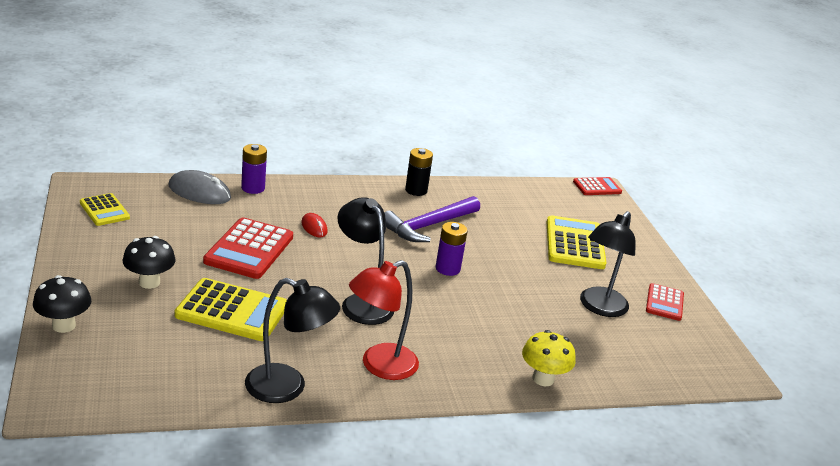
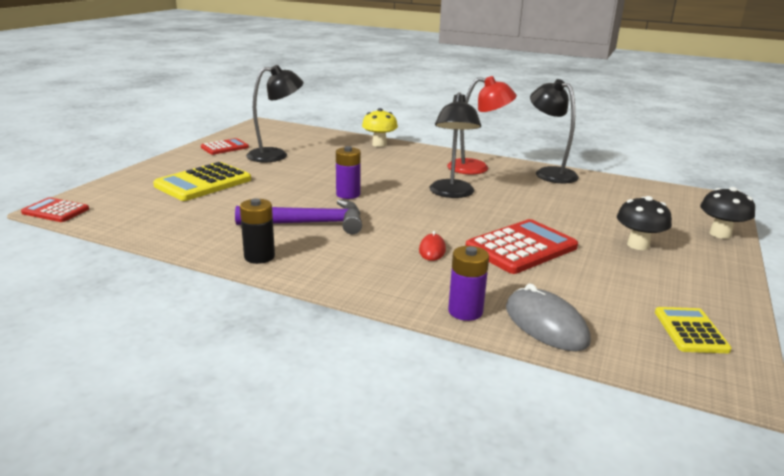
camera: 140 degrees left, 5 degrees down
yellow calculator [175,278,287,341] -> none

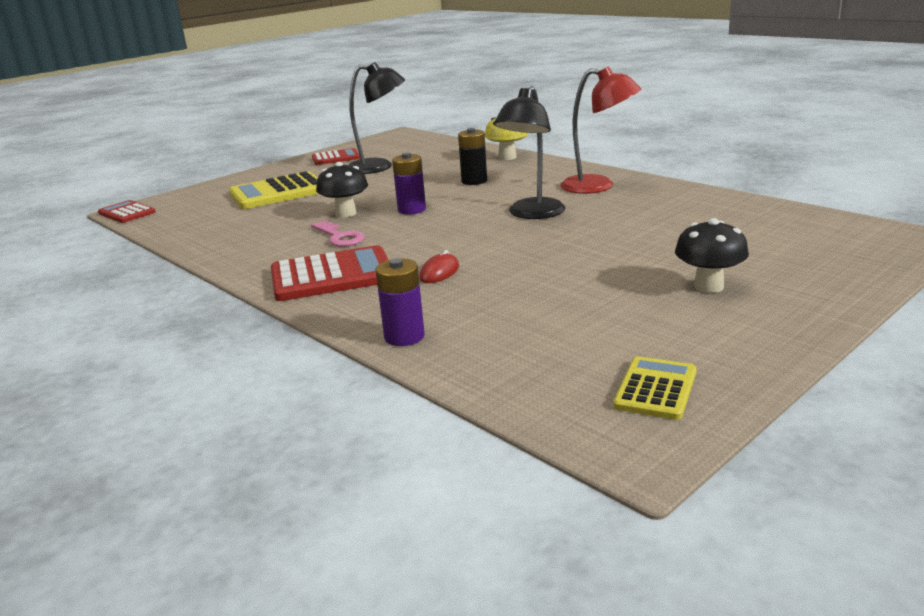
camera: 25 degrees right, 0 degrees up
purple hammer [235,199,362,234] -> pink key [311,220,365,247]
black battery [240,198,275,264] -> black battery moved to [458,128,487,185]
red calculator [466,219,578,274] -> red calculator moved to [271,245,388,301]
grey mouse [506,284,591,351] -> none
black lamp [530,79,579,183] -> none
black mushroom [700,187,755,239] -> black mushroom moved to [316,162,368,218]

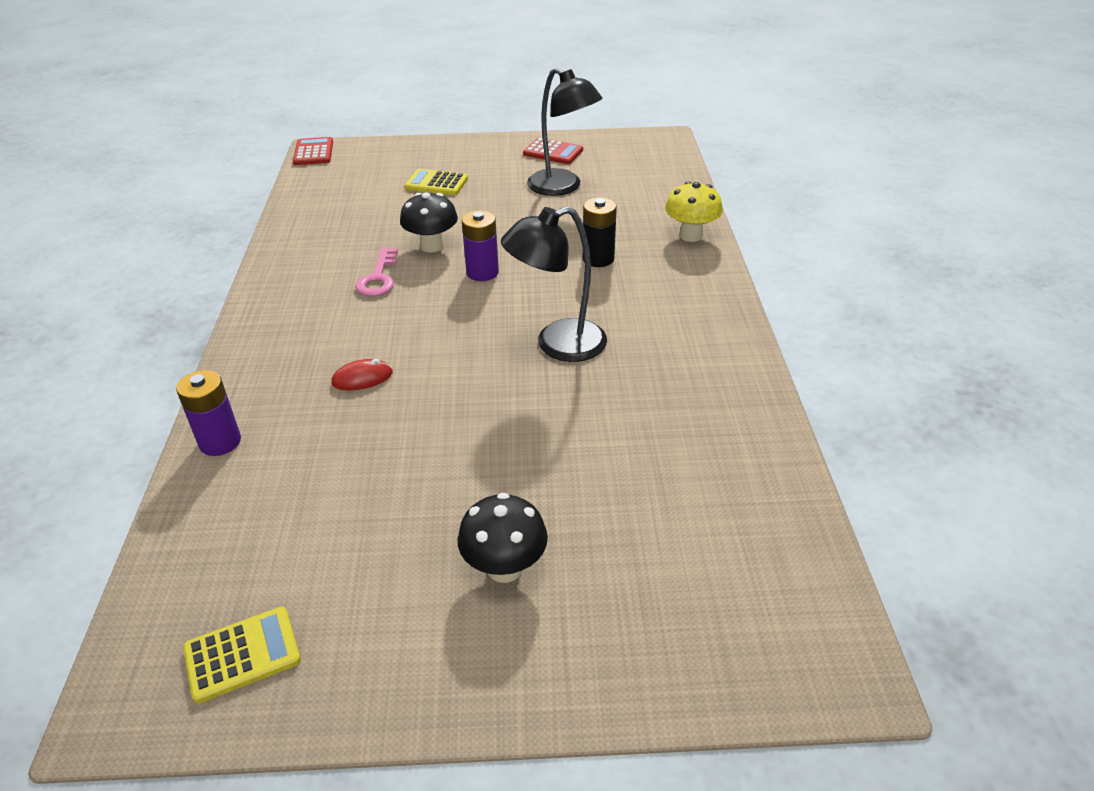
camera: 40 degrees right, 15 degrees up
yellow calculator [229,171,318,209] -> yellow calculator [405,169,468,195], size x0.58
red calculator [271,245,388,301] -> none
red lamp [560,66,641,194] -> none

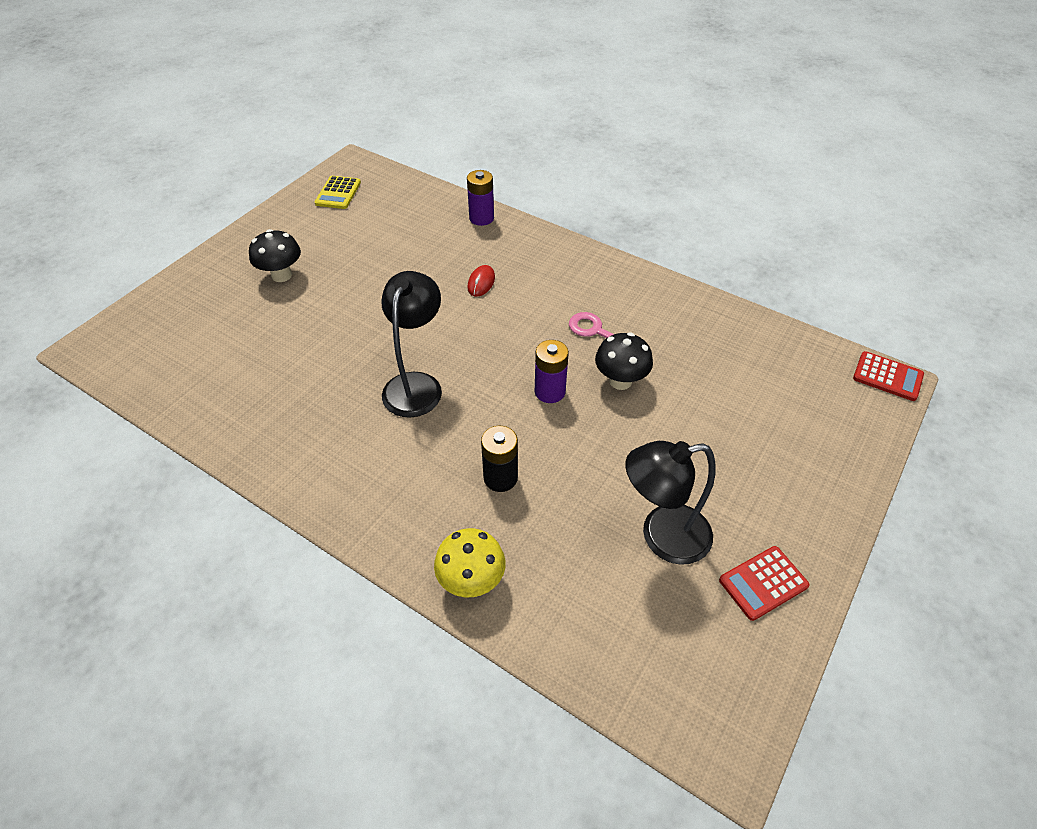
camera: 125 degrees right, 10 degrees up
yellow calculator [405,169,468,195] -> none

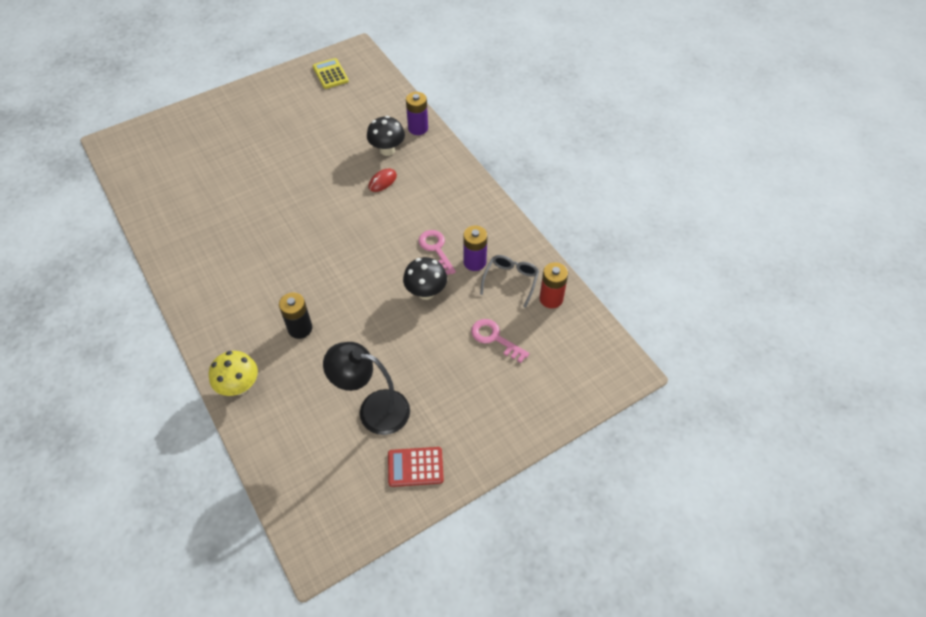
camera: 25 degrees right, 5 degrees up
black mushroom [249,229,301,282] -> black mushroom moved to [367,116,405,156]
yellow calculator [315,176,361,209] -> yellow calculator turned 120 degrees clockwise [313,58,349,89]
black lamp [381,271,442,418] -> none
purple battery [535,340,569,403] -> purple battery moved to [463,226,487,271]
red calculator [853,351,924,401] -> none
none -> pink key [471,319,530,363]
none -> grey glasses [480,255,539,308]
none -> red battery [539,262,568,308]

